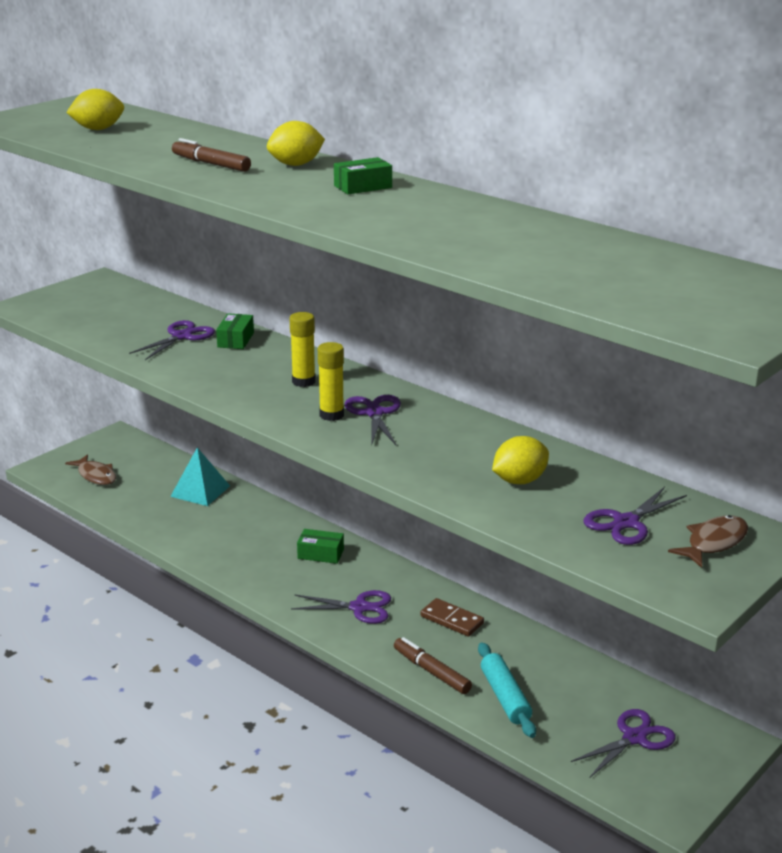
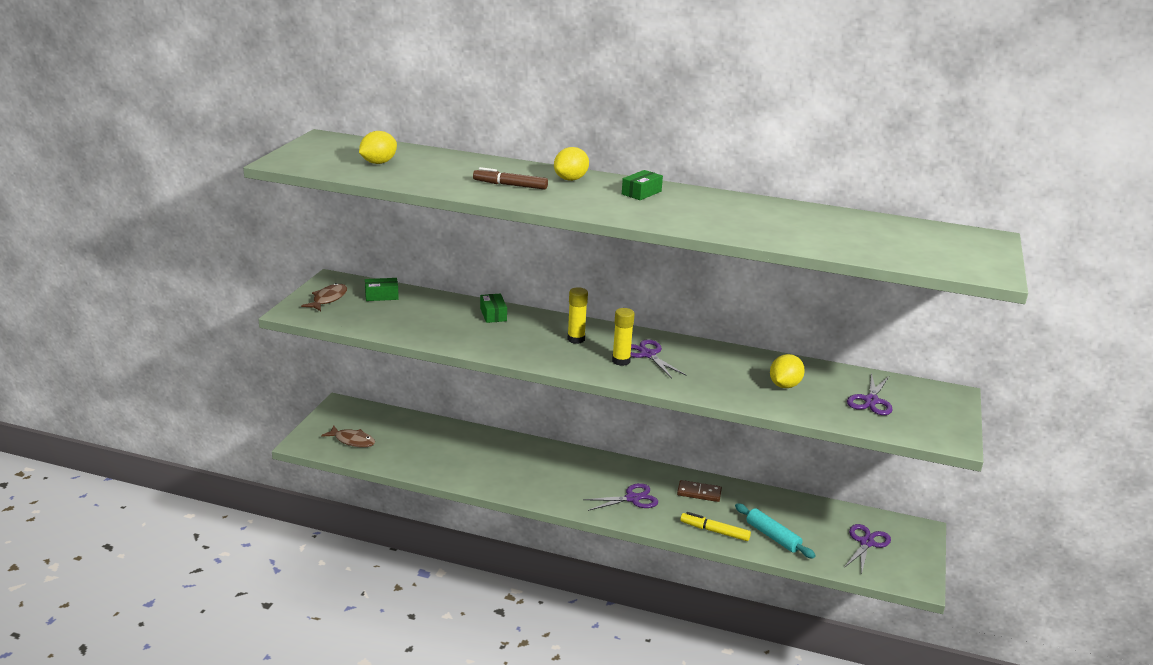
camera: 25 degrees left, 0 degrees up
purple scissors [129,320,215,360] -> none
turquoise pyramid [170,447,230,506] -> none
green box [297,529,344,564] -> green box moved to [365,278,399,301]
brown marker [394,637,472,694] -> yellow marker [680,512,751,541]
brown fish [668,515,748,568] -> brown fish moved to [301,283,347,311]

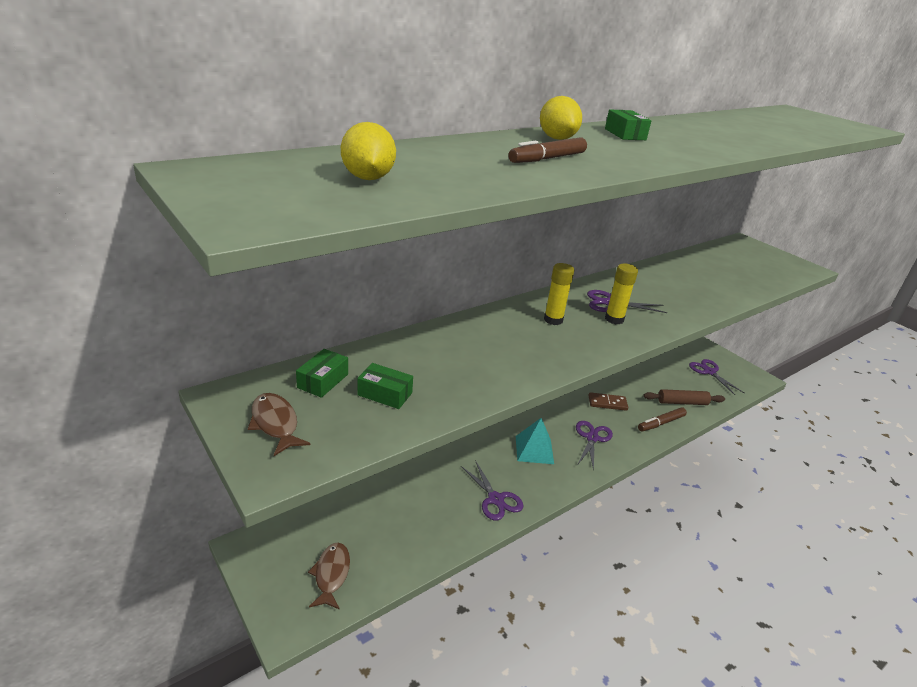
camera: 55 degrees left, 5 degrees up
brown fish [321,426,375,448] -> brown fish turned 60 degrees counterclockwise [308,543,350,610]
green box [480,294,507,323] -> green box moved to [357,363,413,409]
brown domino [677,480,722,502] -> brown domino turned 45 degrees clockwise [588,392,628,411]
yellow marker [680,512,751,541] -> brown marker [638,407,687,432]
turquoise rolling pin [735,503,816,559] -> brown rolling pin [643,389,725,405]
yellow lemon [770,354,805,388] -> none
purple scissors [847,373,893,415] -> purple scissors moved to [461,460,523,521]
none -> turquoise pyramid [516,418,554,464]

